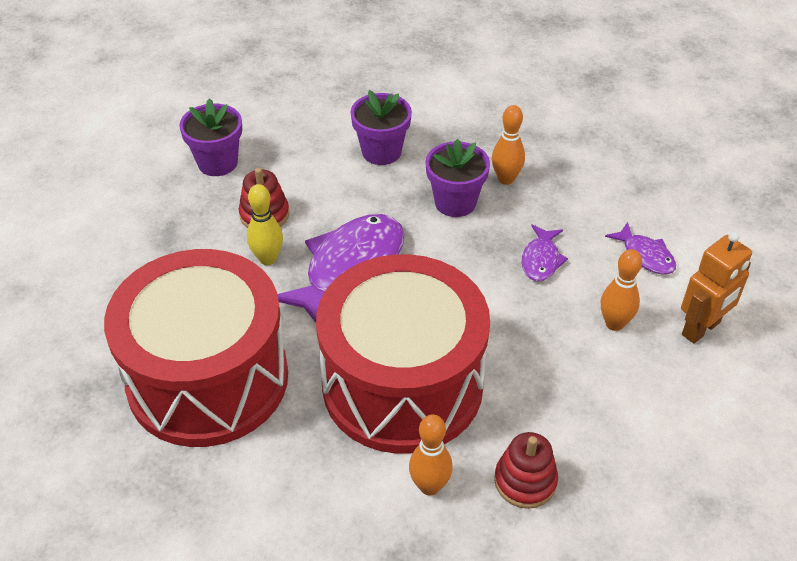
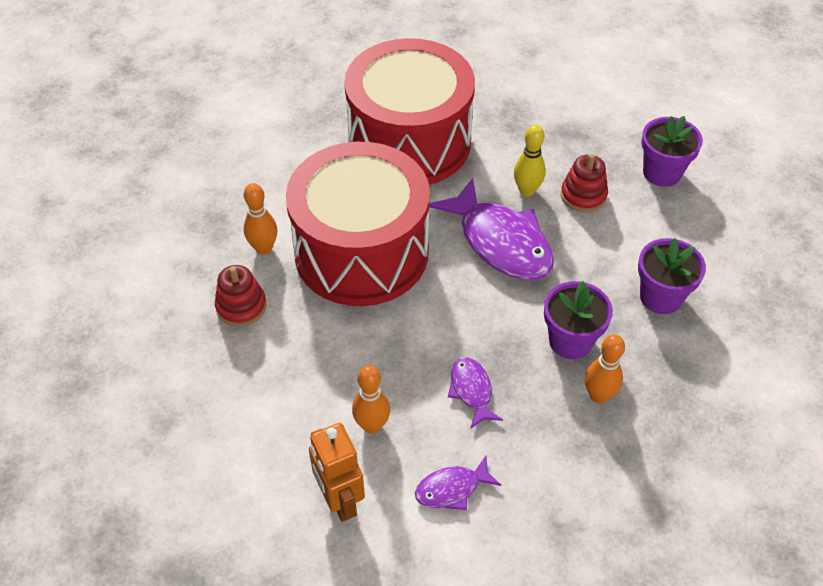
camera: 105 degrees right, 5 degrees up
purple fish [522,224,568,281] -> purple fish turned 45 degrees clockwise [448,357,503,429]

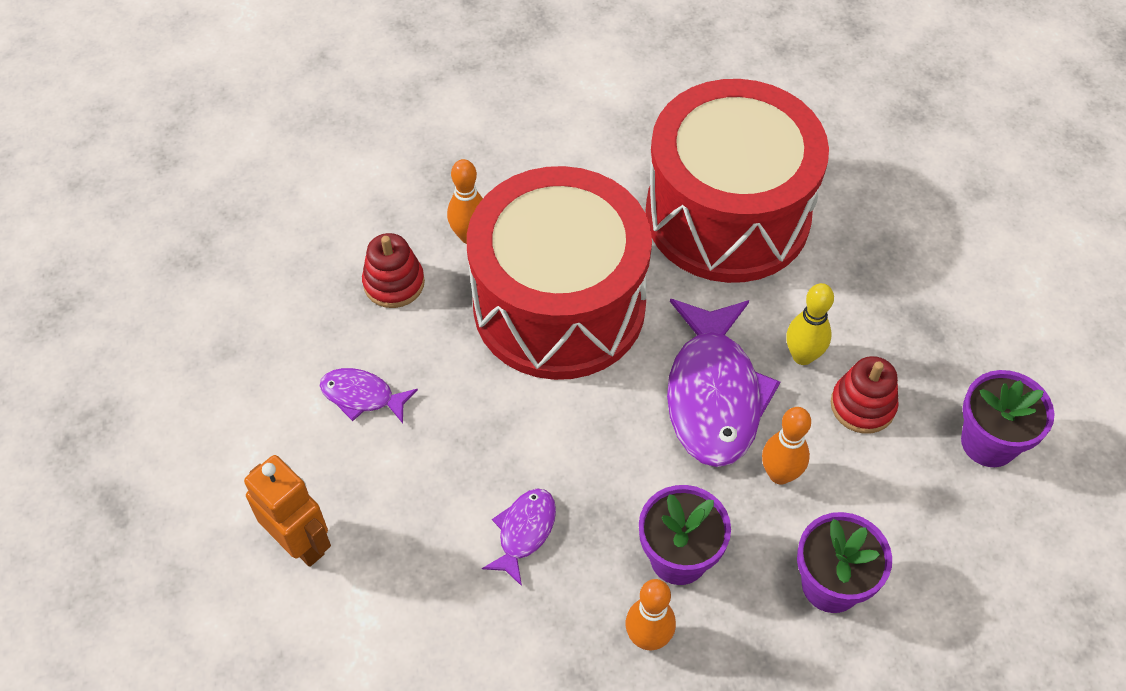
camera: 40 degrees right, 5 degrees up
orange robot [309,423,365,522] -> orange robot turned 120 degrees clockwise [244,455,331,567]
orange bowling pin [352,365,390,434] -> orange bowling pin moved to [762,407,811,485]
purple fish [415,456,501,510] -> purple fish moved to [320,368,418,423]

